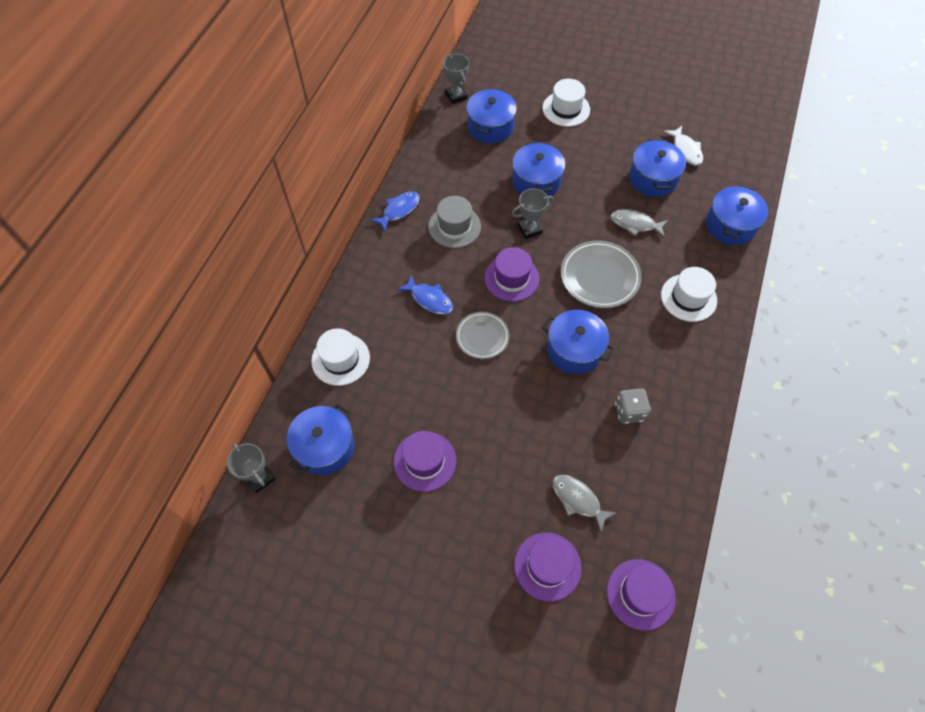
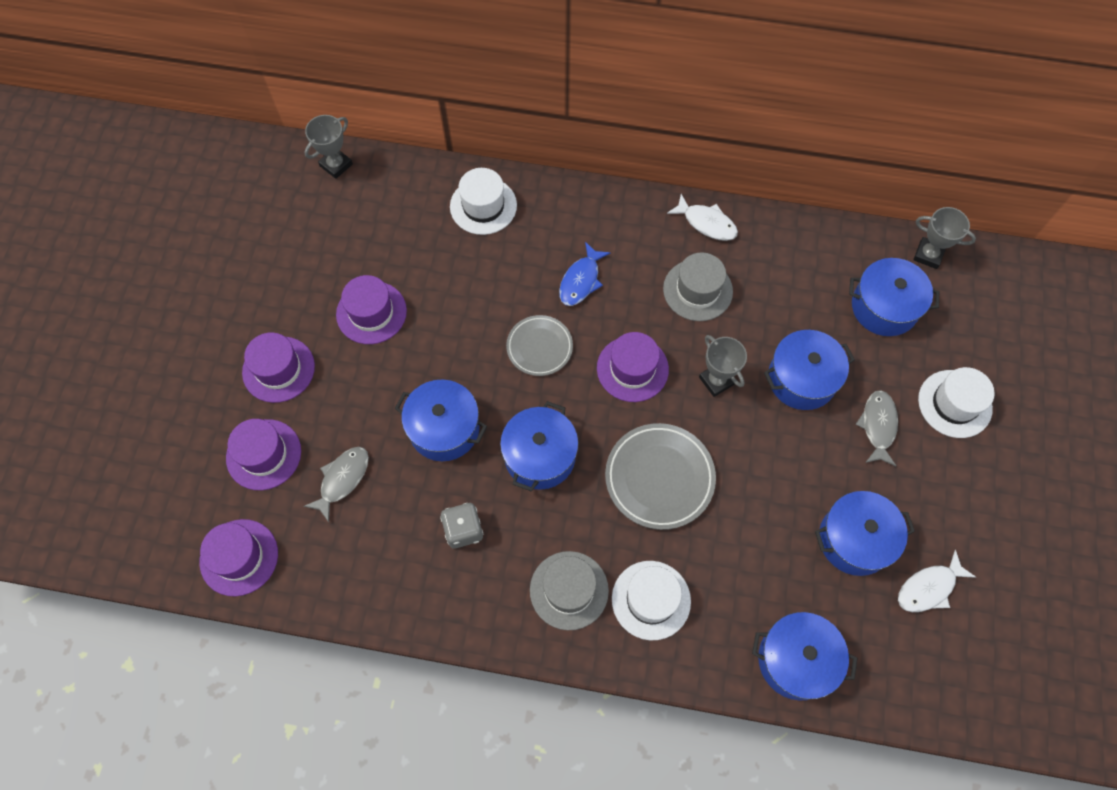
camera: 80 degrees right, 5 degrees up
blue pot [287,404,354,475] -> blue pot moved to [395,380,487,461]
blue fish [370,192,419,232] -> white fish [667,194,738,241]
grey trophy [443,54,469,104] -> grey trophy turned 60 degrees clockwise [913,207,976,269]
grey fish [611,209,668,237] -> grey fish moved to [855,390,898,466]
none -> purple hat [242,332,315,403]
none -> grey hat [530,551,609,630]

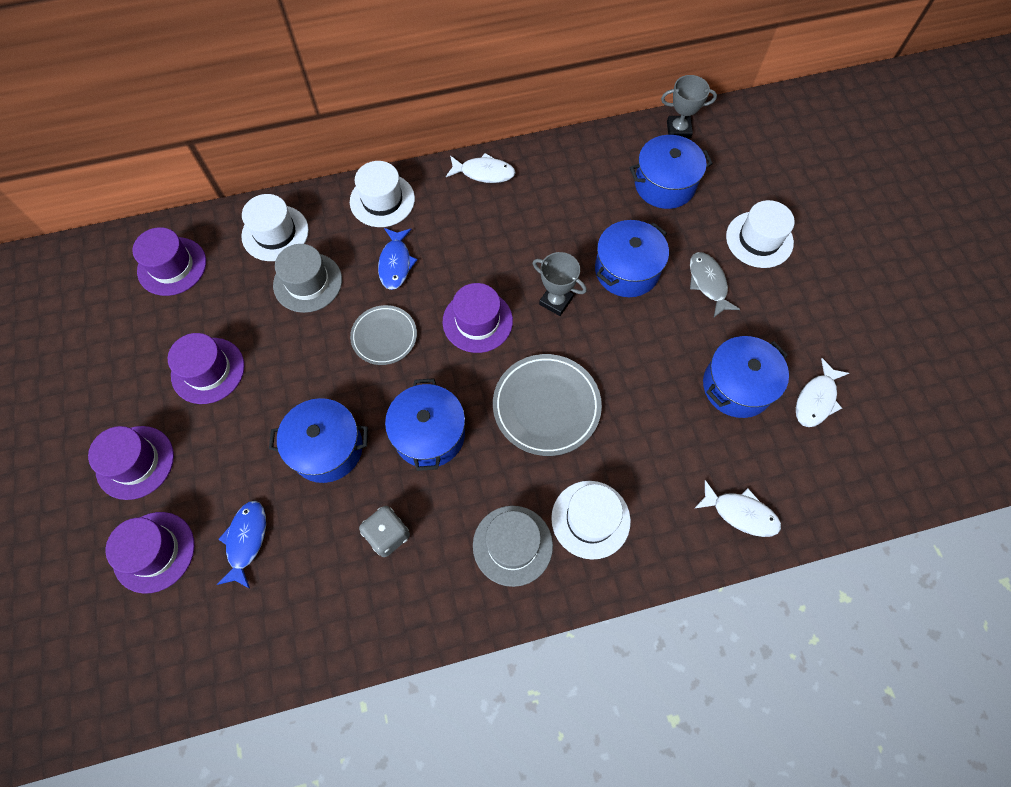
camera: 25 degrees left, 0 degrees up
purple hat [200,519,278,597] -> purple hat moved to [133,227,206,296]
grey fish [304,447,369,522] -> blue fish [217,501,266,589]
grey trophy [305,115,353,179] -> none
grey hat [663,253,733,321] -> grey hat moved to [273,244,342,313]
blue pot [752,612,857,701] -> white fish [695,480,781,537]
none -> white hat [350,161,415,227]

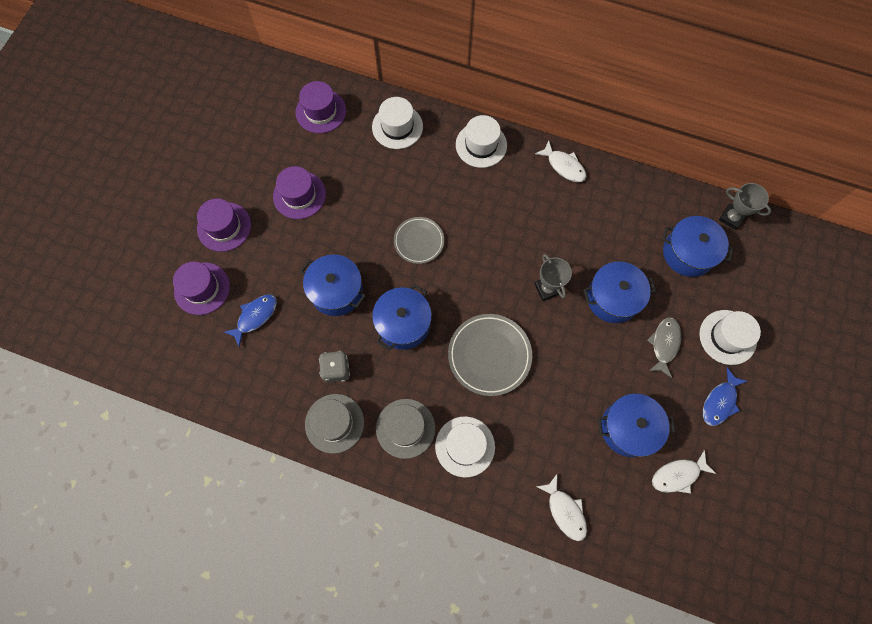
camera: 35 degrees right, 5 degrees up
grey hat [273,244,342,313] -> grey hat moved to [305,394,364,454]
blue fish [378,228,418,290] -> blue fish moved to [703,368,748,426]
purple hat [443,283,513,353] -> none

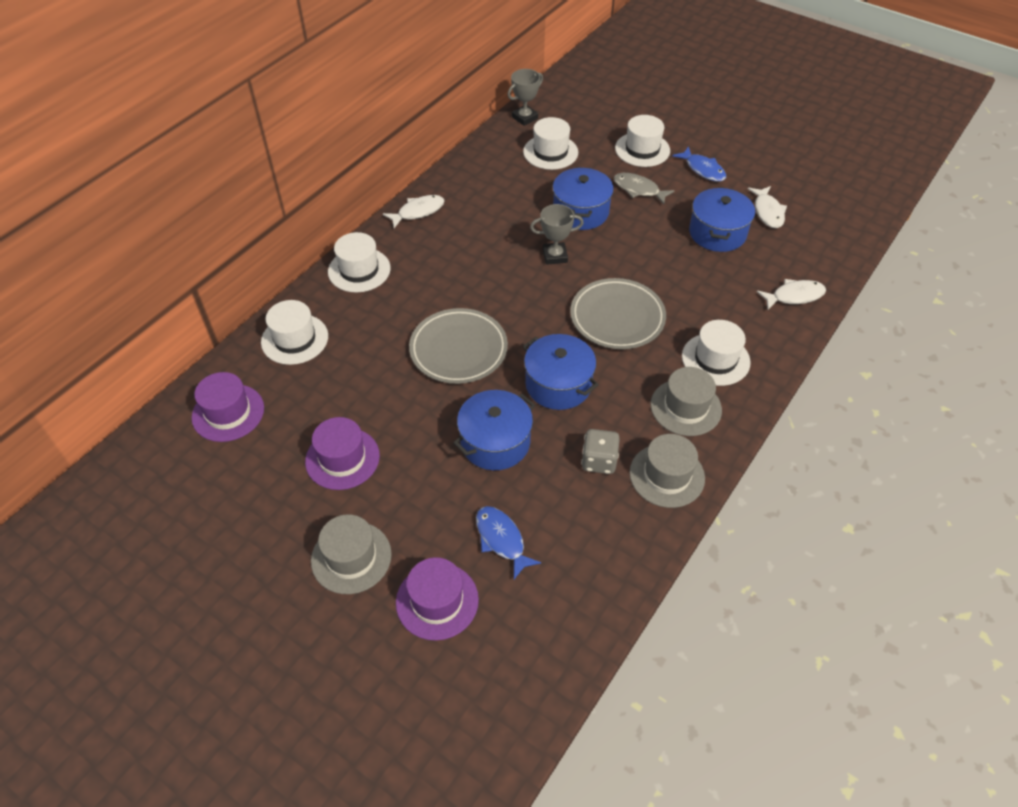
camera: 75 degrees left, 20 degrees down
purple hat [197,199,251,252] -> grey hat [311,514,392,594]
grey plate [394,217,444,264] -> grey plate [409,308,508,384], size x1.56
blue pot [662,216,734,277] -> white hat [523,117,578,170]

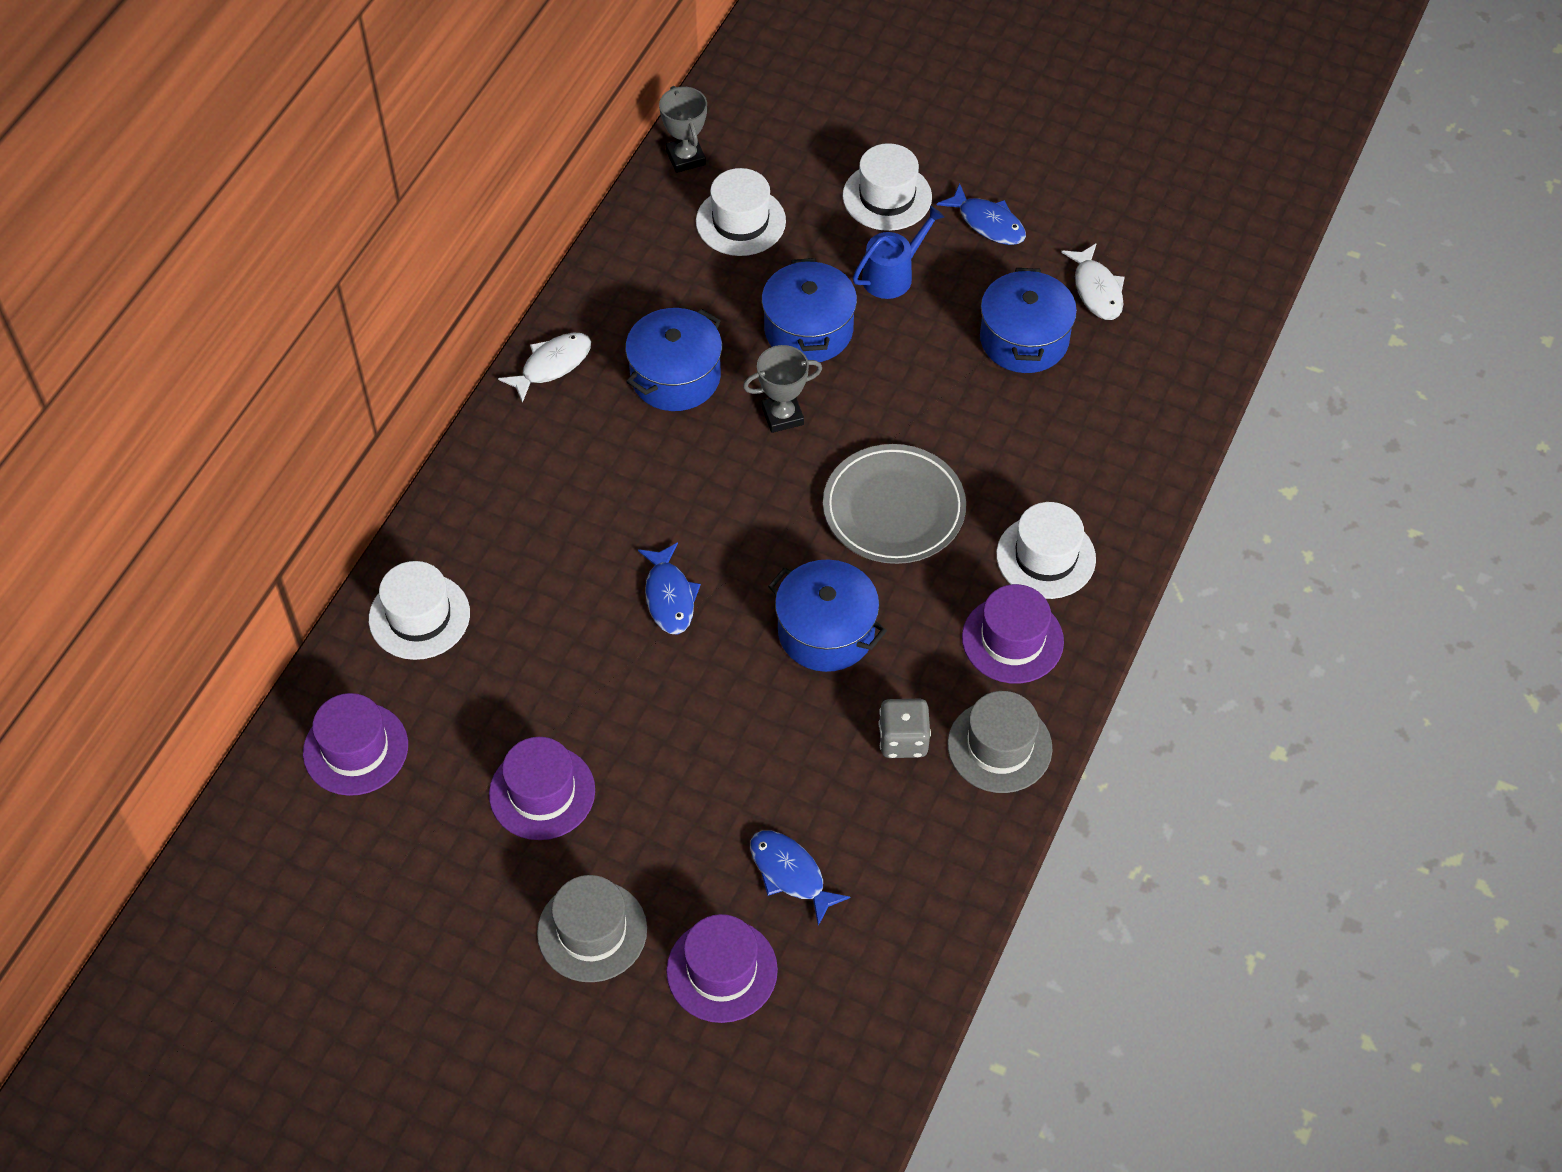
camera: 10 degrees left, 5 degrees up
white hat [328,232,391,292] -> none
grey plate [409,308,508,384] -> blue fish [638,542,701,634]
blue pot [453,390,535,470] -> blue pot moved to [625,308,722,411]
grey trophy [508,69,543,126] -> grey trophy turned 60 degrees counterclockwise [659,86,707,173]
grey fish [614,173,674,205] -> blue watering can [853,206,945,299]
grey hat [651,367,722,436] -> purple hat [962,584,1064,683]
white fish [757,279,826,310] -> none

